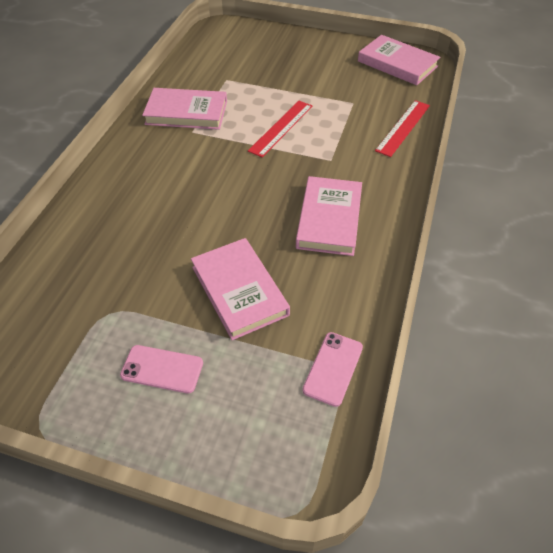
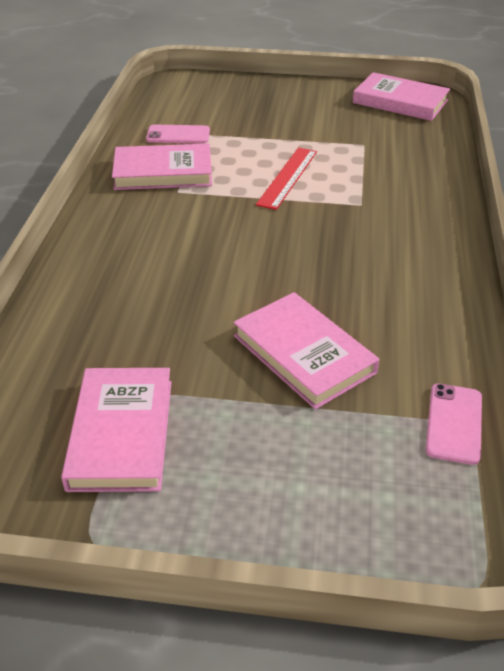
camera: 10 degrees left, 10 degrees down
pink phone [120,345,203,393] -> pink phone moved to [146,125,210,144]
pink book [296,176,362,256] -> pink book moved to [61,368,171,492]
red ruler [375,100,430,157] -> none

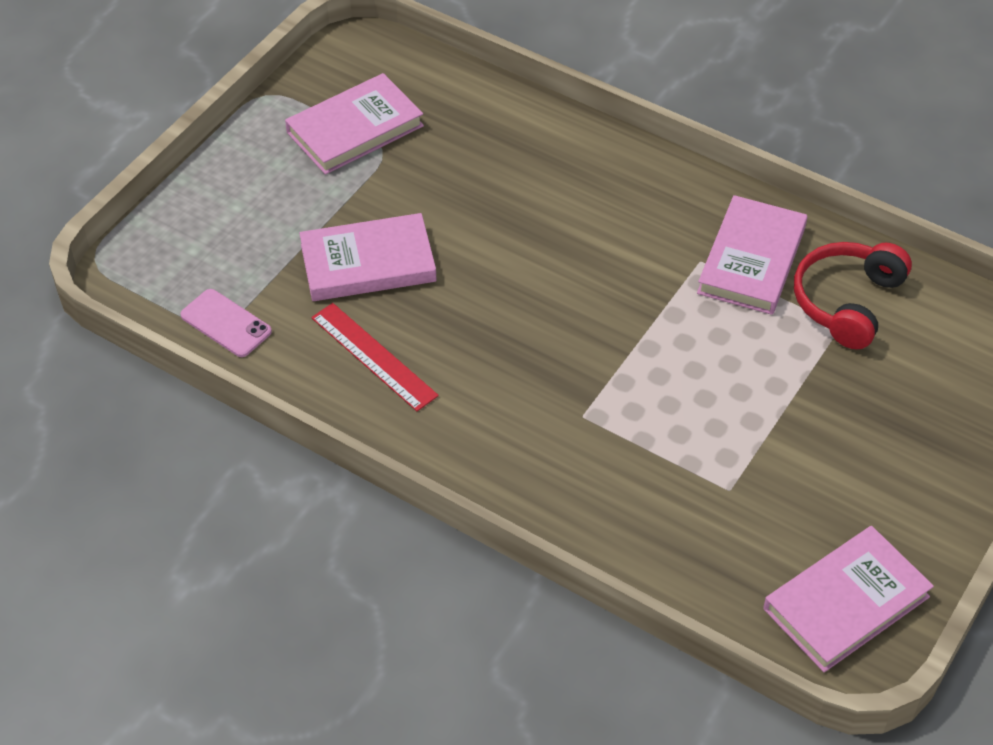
camera: 115 degrees right, 10 degrees up
pink book [61,368,171,492] -> pink book turned 60 degrees counterclockwise [285,73,424,175]
pink phone [146,125,210,144] -> red headphones [794,242,912,349]
red ruler [256,147,317,210] -> red ruler moved to [311,303,439,411]

